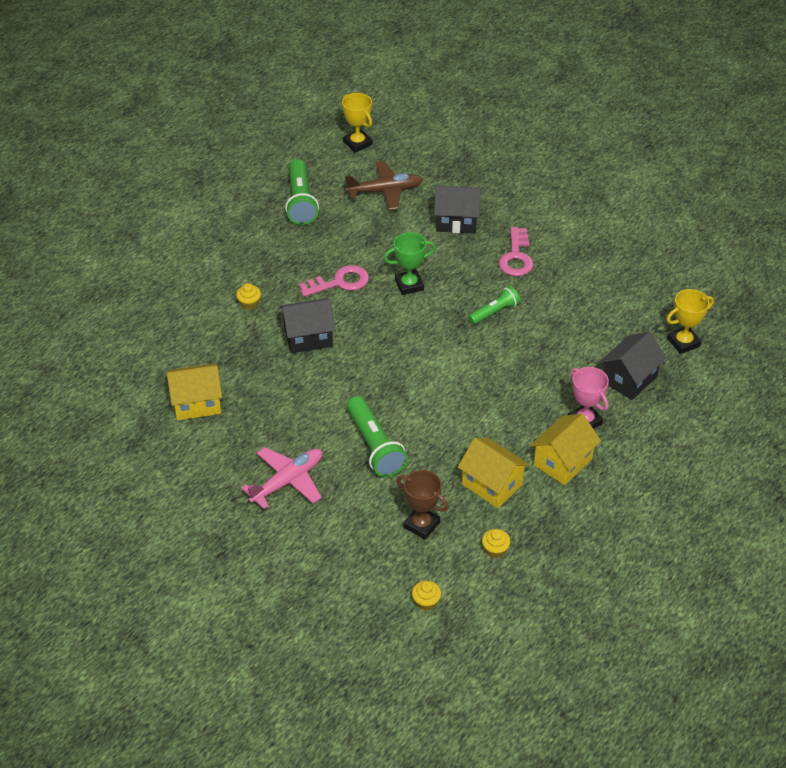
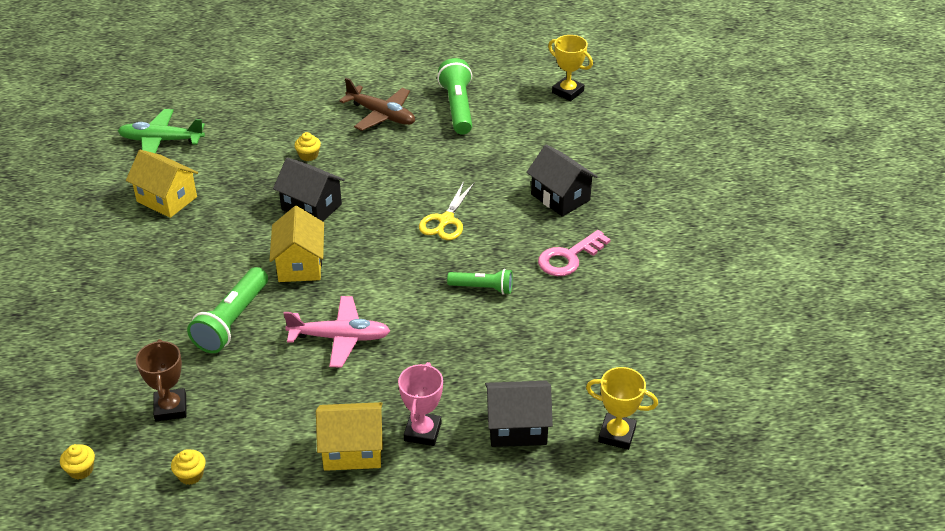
camera: 45 degrees right, 5 degrees down
pink plane [241,447,322,509] -> pink plane moved to [283,296,390,368]
green flashlight [285,159,319,225] -> green flashlight turned 135 degrees clockwise [437,58,472,135]
pink key [299,265,369,297] -> none
yellow trophy [342,93,372,153] -> yellow trophy turned 60 degrees counterclockwise [548,35,593,101]
brown plane [345,161,423,210] -> brown plane moved to [339,78,415,131]
green trophy [384,232,435,295] -> yellow scissors [419,181,475,240]
yellow house [458,438,530,508] -> yellow house moved to [269,206,324,282]
none -> green plane [118,109,205,153]

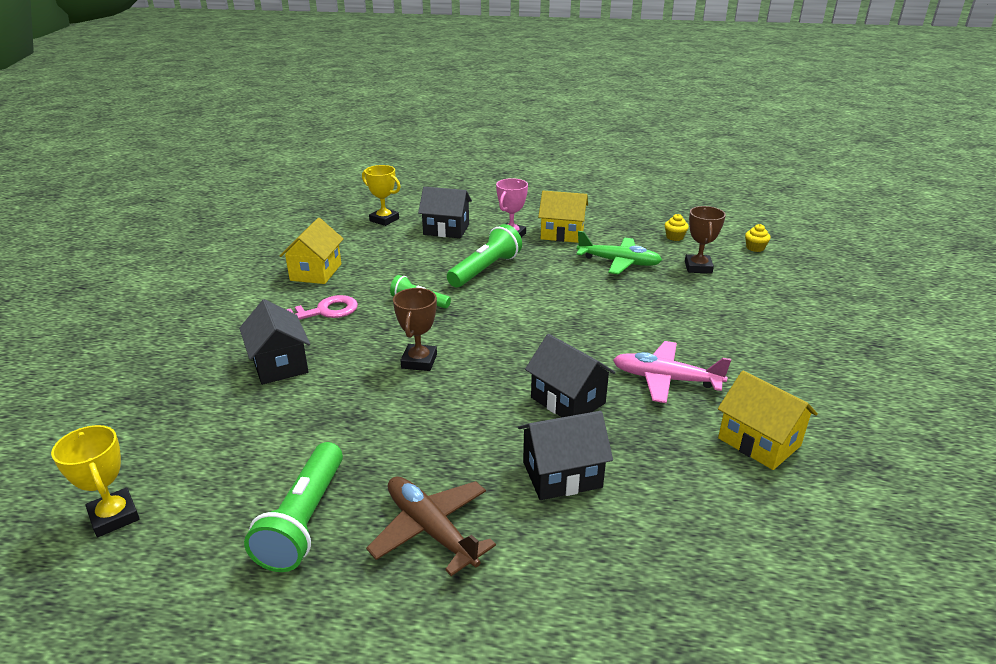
camera: 165 degrees left, 10 degrees down
green plane [118,109,205,153] -> green plane moved to [576,231,662,275]
green flashlight [187,267,268,353] -> green flashlight moved to [447,224,522,287]
yellow house [269,206,324,282] -> yellow house moved to [280,218,344,284]
pink plane [283,296,390,368] -> pink plane moved to [613,341,731,403]
yellow cupcake [294,132,321,161] -> black house [518,411,613,500]
yellow scissors [419,181,475,240] -> brown trophy [393,288,437,371]

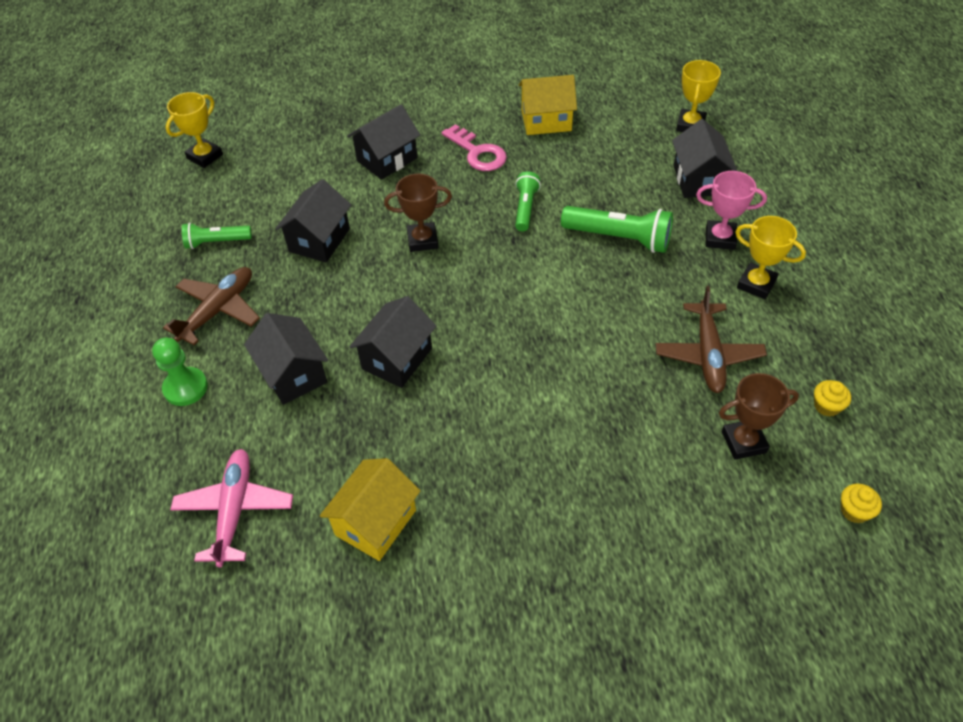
camera: 75 degrees right, 20 degrees up
green flashlight [244,442,343,572] -> green flashlight [182,223,252,249], size x0.62
yellow house [538,191,588,243] -> yellow trophy [735,216,806,299]
green plane [576,231,662,275] -> brown plane [656,286,767,393]
pink plane [613,341,731,403] -> pink plane moved to [170,449,293,567]
none -> green pawn [152,337,208,406]
none -> black house [275,179,351,263]

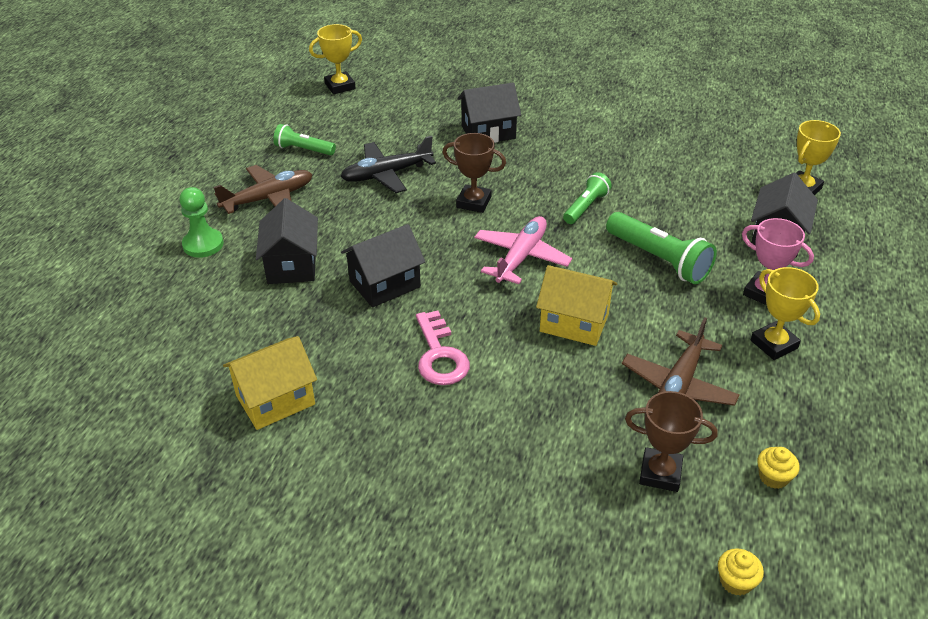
camera: 25 degrees right, 10 degrees down
pink plane [170,449,293,567] -> pink plane moved to [474,216,572,284]
black house [275,179,351,263] -> black plane [341,136,436,193]
pink key [441,124,507,171] -> pink key moved to [416,311,470,385]
yellow house [519,75,577,135] -> yellow house moved to [536,265,617,346]

